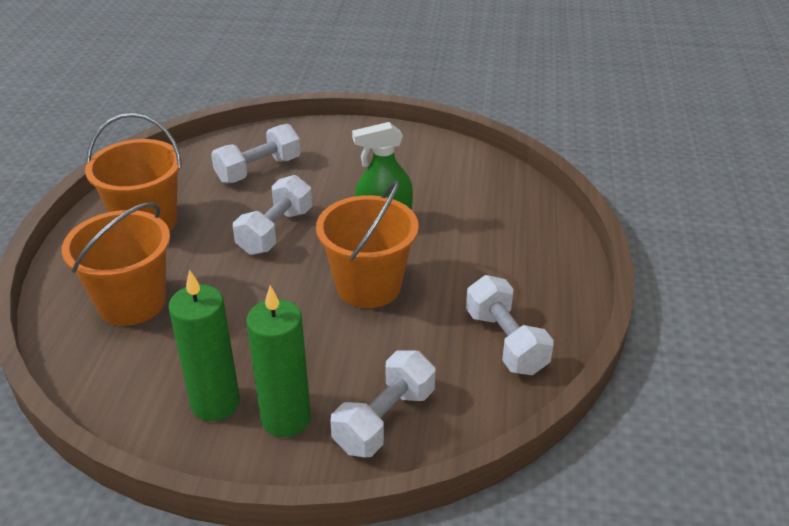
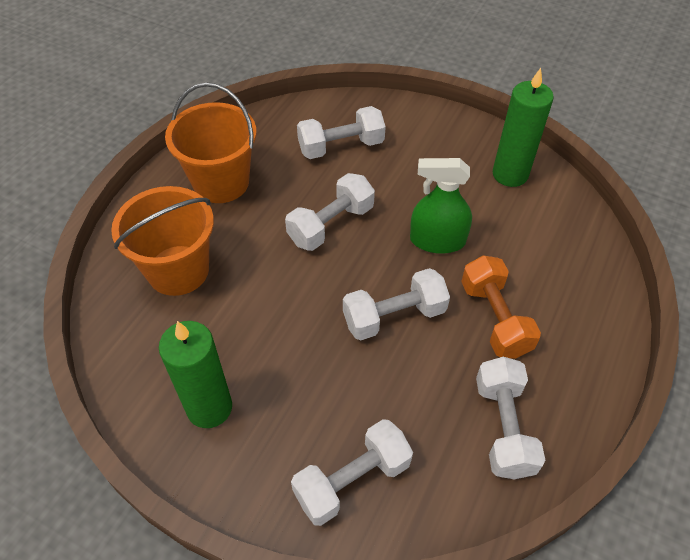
camera: 20 degrees right, 15 degrees up
green candle [246,285,311,437] -> green candle moved to [493,68,554,187]
orange bucket [316,180,419,308] -> white dumbbell [343,268,450,340]
none -> orange dumbbell [461,255,541,359]

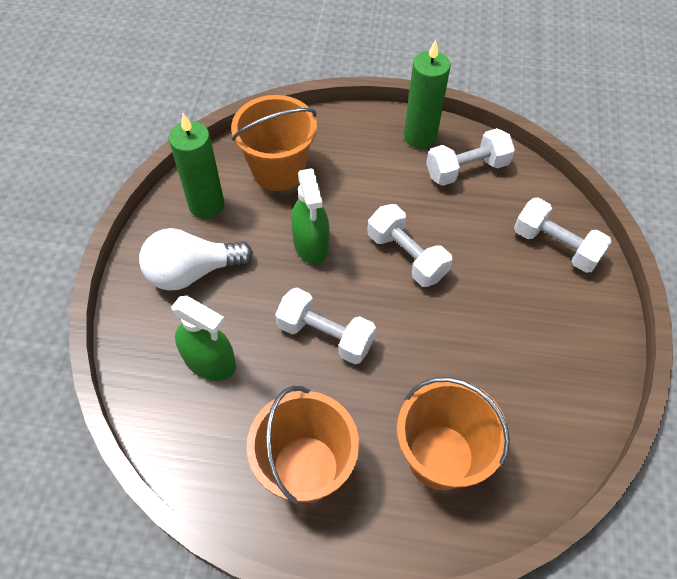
camera: 110 degrees left, 5 degrees up
green candle [159,321,232,428] -> green candle moved to [404,40,451,149]
white dumbbell [297,106,386,159] -> green spray bottle [171,296,236,381]
orange dumbbell [461,255,541,359] -> none
none -> white light bulb [139,228,253,291]
none -> orange bucket [231,95,317,191]

